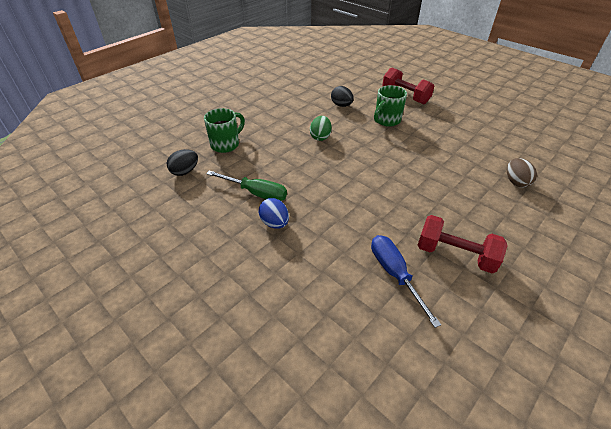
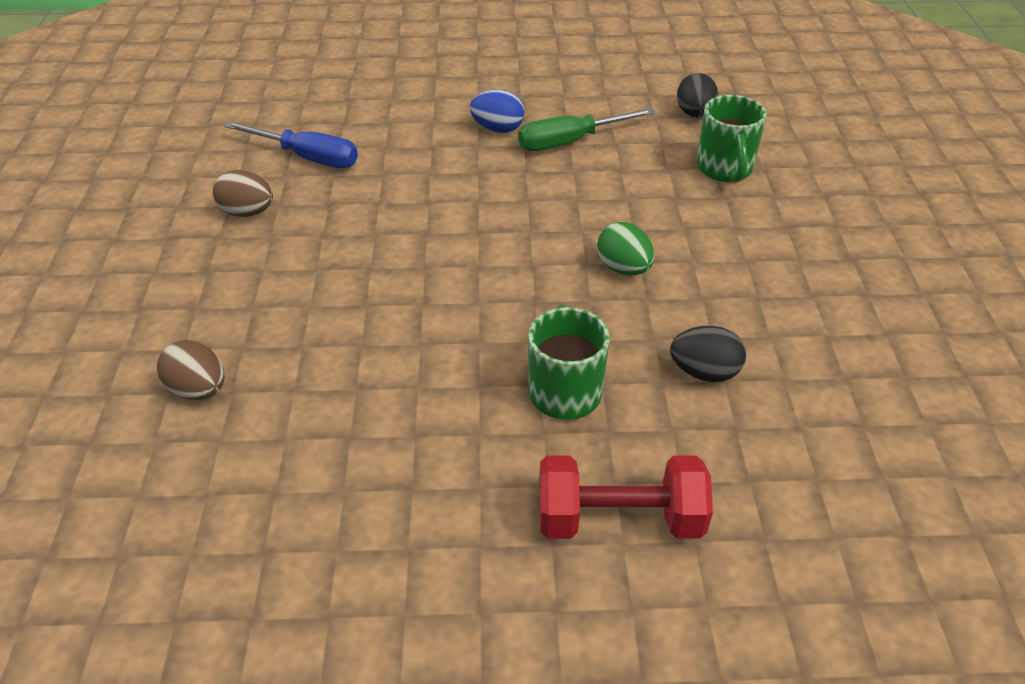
camera: 135 degrees right, 0 degrees up
red dumbbell [418,215,508,273] -> brown egg [213,170,273,217]

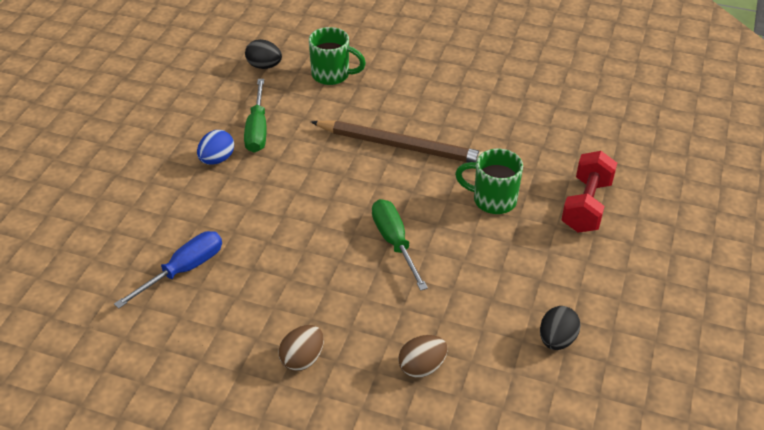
camera: 70 degrees left, 0 degrees up
brown egg [213,170,273,217] -> brown egg moved to [278,325,324,371]
green egg [597,222,654,275] -> brown pencil [311,121,483,163]
black egg [670,326,746,382] -> black egg moved to [540,306,581,350]
none -> green screwdriver [372,199,428,291]

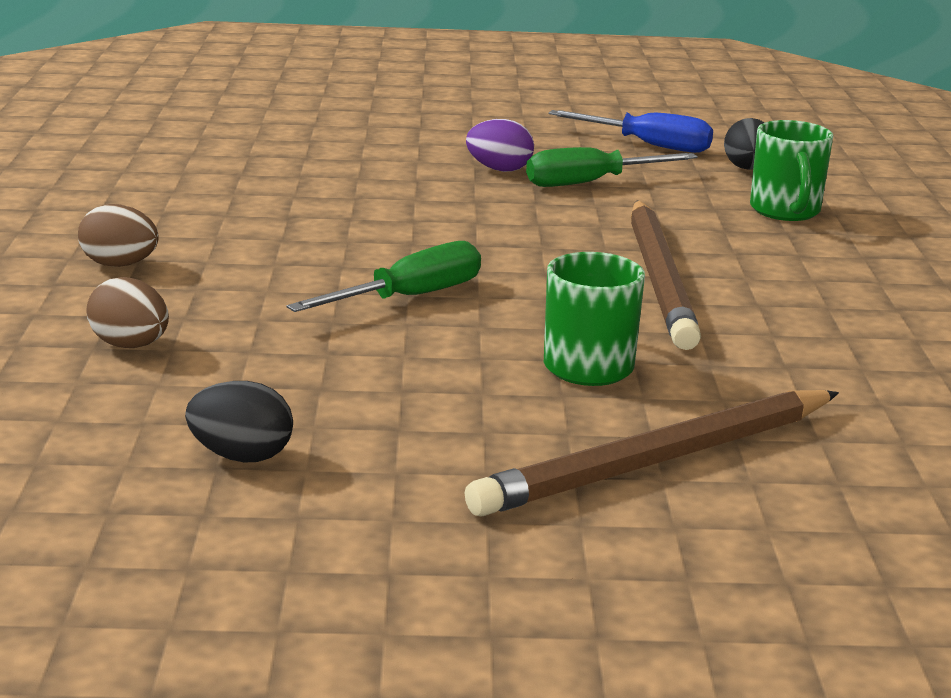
camera: 70 degrees right, 20 degrees down
blue screwdriver [114,231,222,309] -> blue screwdriver moved to [549,110,713,153]
blue egg [197,130,234,165] -> purple egg [466,119,534,172]
red dumbbell [562,151,617,233] -> brown pencil [465,390,839,517]

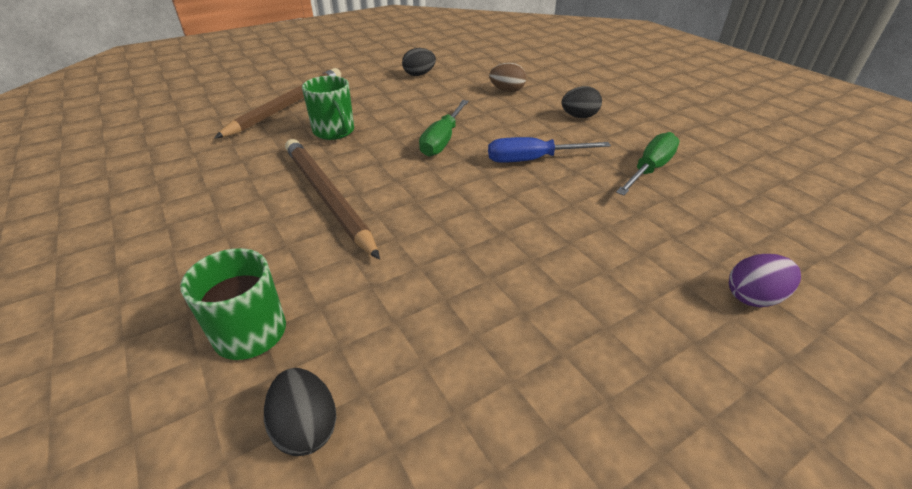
camera: 150 degrees right, 15 degrees up
brown egg [78,204,159,267] -> black egg [561,86,602,118]
purple egg [466,119,534,172] -> purple egg moved to [729,254,801,307]
green screwdriver [526,147,698,187] -> green screwdriver moved to [616,132,680,195]
blue screwdriver [549,110,713,153] -> blue screwdriver moved to [488,137,611,163]

